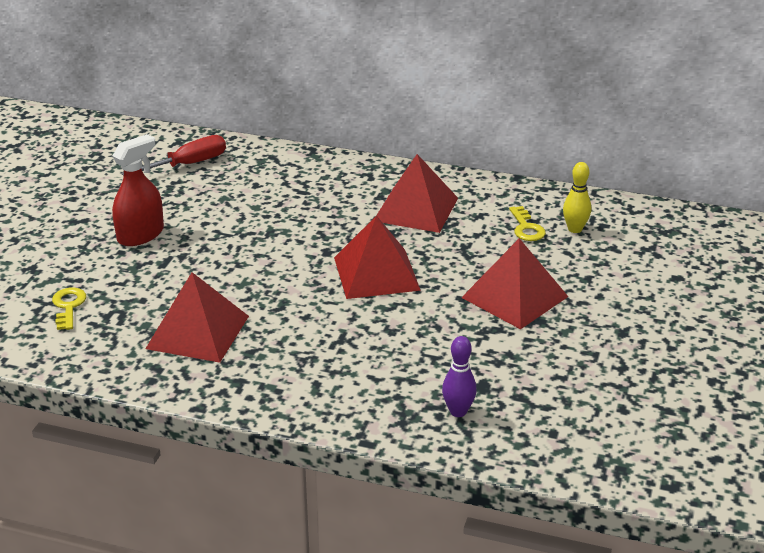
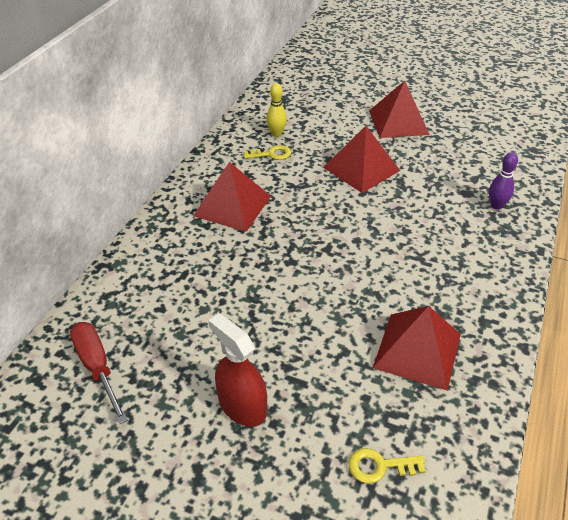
camera: 85 degrees left, 10 degrees up
red pyramid [334,215,421,299] -> red pyramid moved to [369,81,430,138]

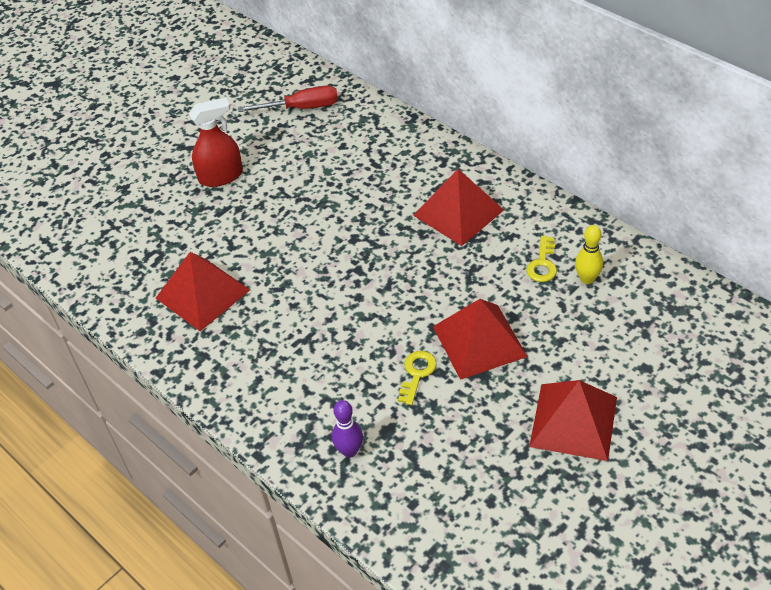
camera: 115 degrees right, 5 degrees up
yellow key [349,448,426,484] -> yellow key moved to [398,351,437,405]

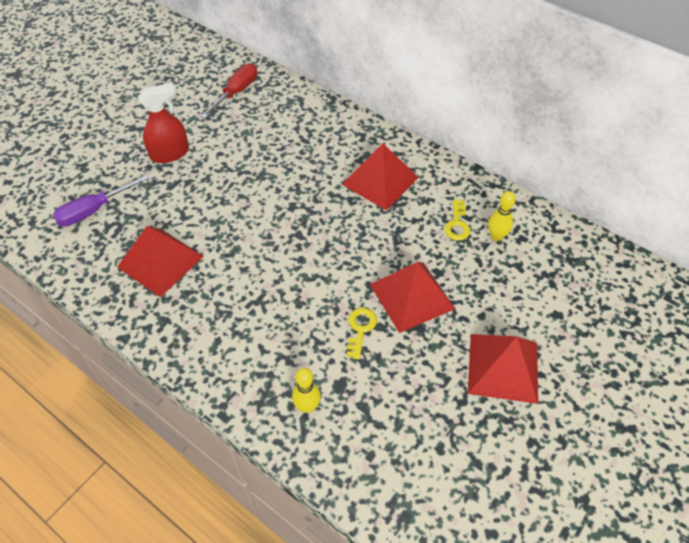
camera: 10 degrees left, 5 degrees up
red screwdriver [238,85,338,112] -> red screwdriver turned 45 degrees counterclockwise [201,63,257,118]
purple bowling pin [332,400,363,458] -> yellow bowling pin [292,368,321,413]
none -> purple screwdriver [53,175,149,227]

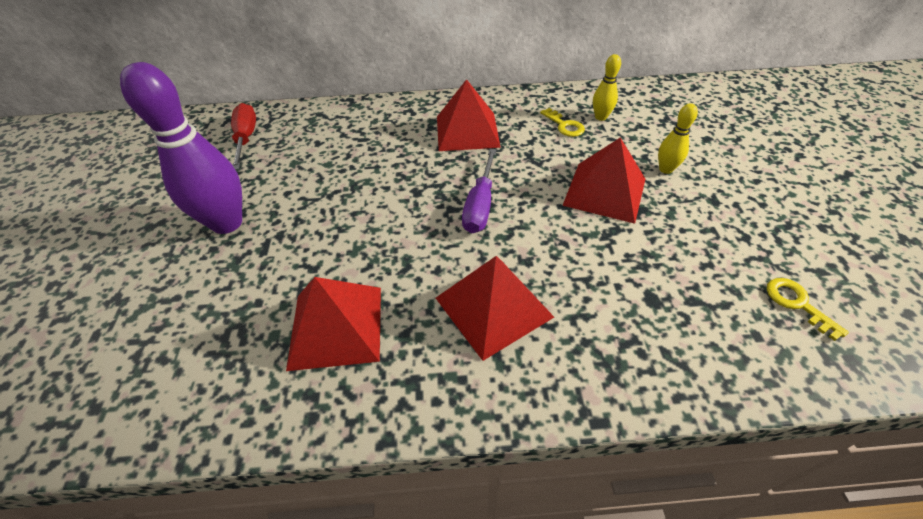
camera: 40 degrees left, 5 degrees down
purple screwdriver [53,175,149,227] -> purple screwdriver moved to [462,149,497,233]
red spray bottle [138,83,189,163] -> purple bowling pin [120,62,242,234]
yellow bowling pin [292,368,321,413] -> yellow bowling pin moved to [658,103,698,174]
yellow key [347,308,377,359] -> yellow key moved to [767,278,849,341]
red pyramid [468,334,538,404] -> red pyramid moved to [436,256,554,361]

